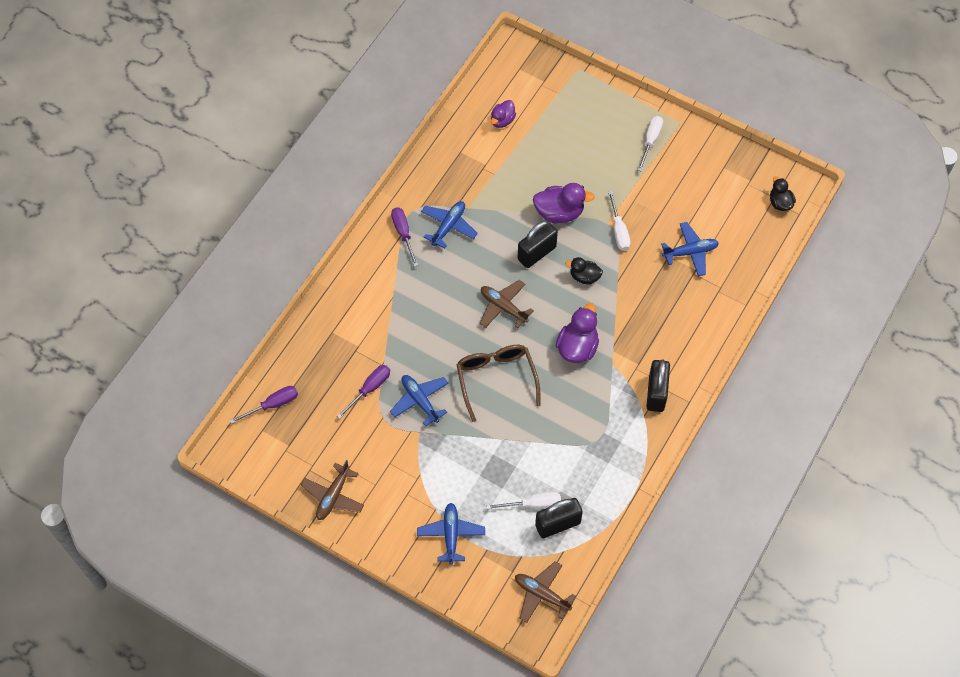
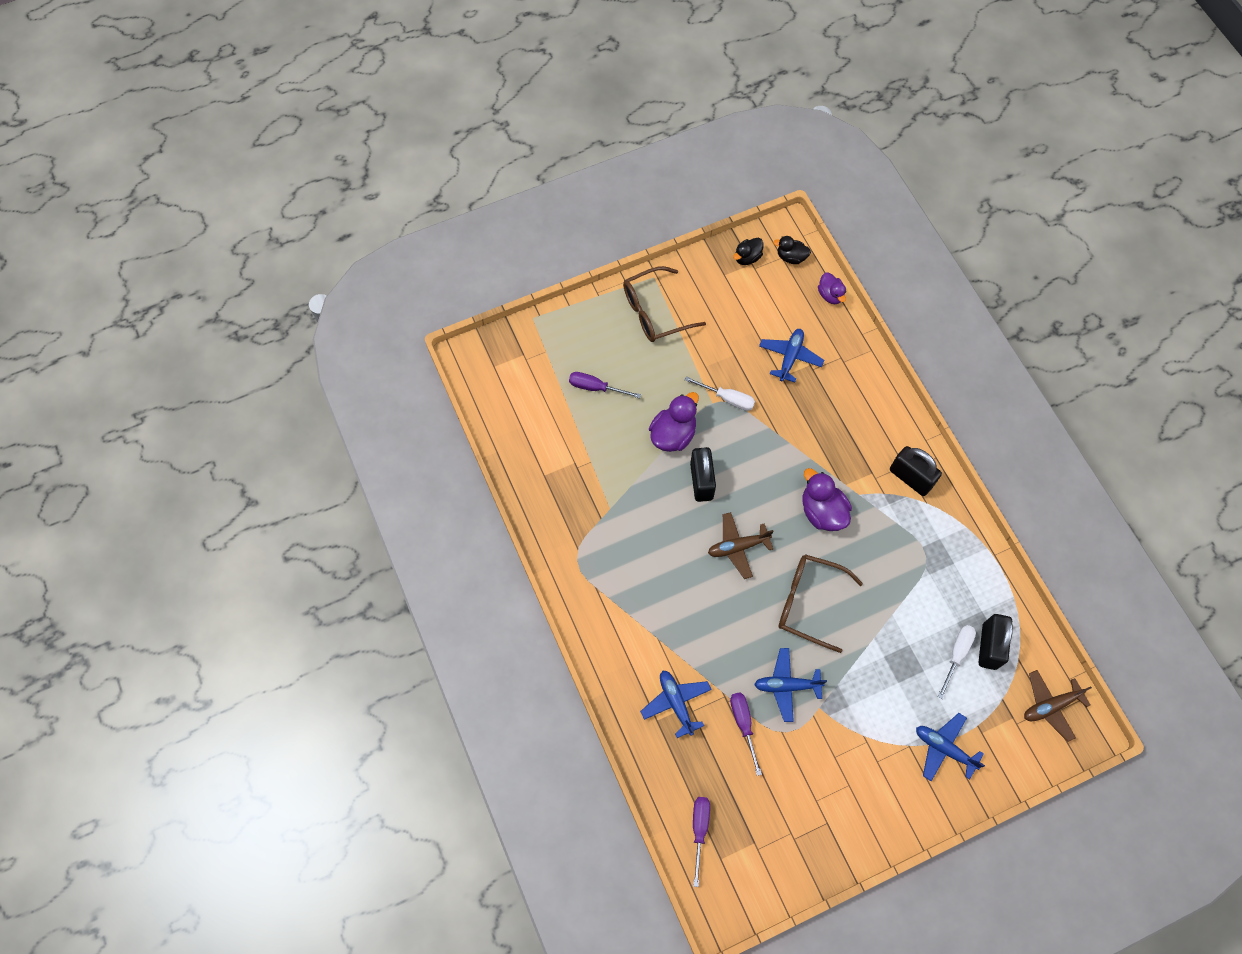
camera: 55 degrees left, 5 degrees up
brown plane [301,460,364,520] -> none
purple screwdriver [391,208,418,267] -> purple screwdriver moved to [569,372,641,398]
blue plane [421,201,478,249] -> blue plane moved to [640,670,712,738]
purple duck [491,100,516,128] -> purple duck moved to [818,273,846,304]
black duck [565,257,603,285] -> black duck moved to [733,238,763,265]
white screwdriver [637,116,663,171] -> brown glasses [623,266,706,342]

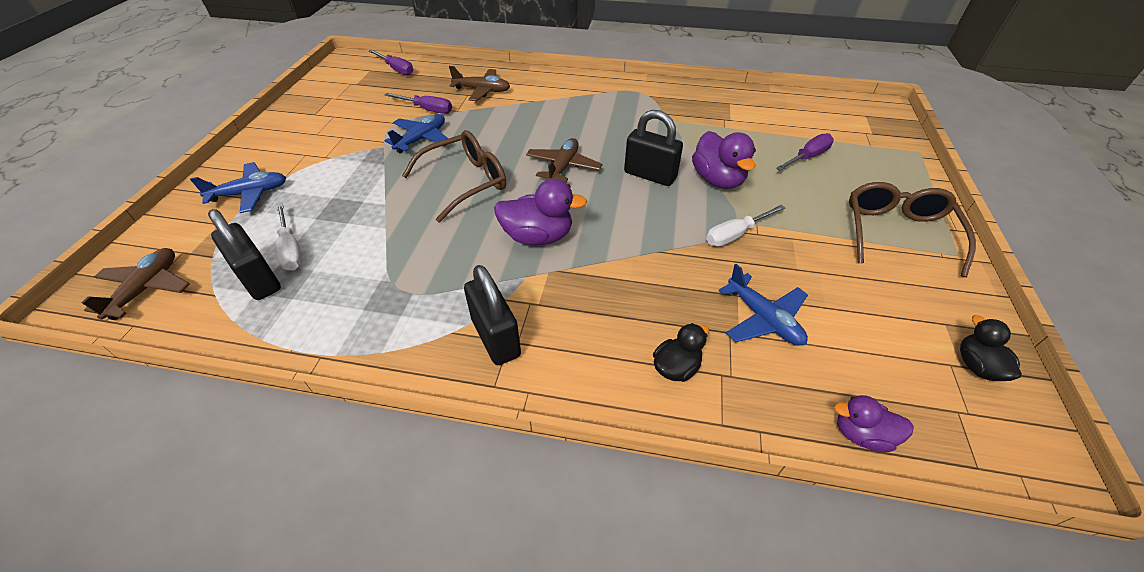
camera: 125 degrees right, 20 degrees down
blue plane [640,670,712,738] -> brown plane [449,66,510,101]
black duck [773,236,811,264] -> black duck moved to [653,323,709,382]
black padlock [890,446,942,496] -> black padlock turned 75 degrees clockwise [464,265,521,365]

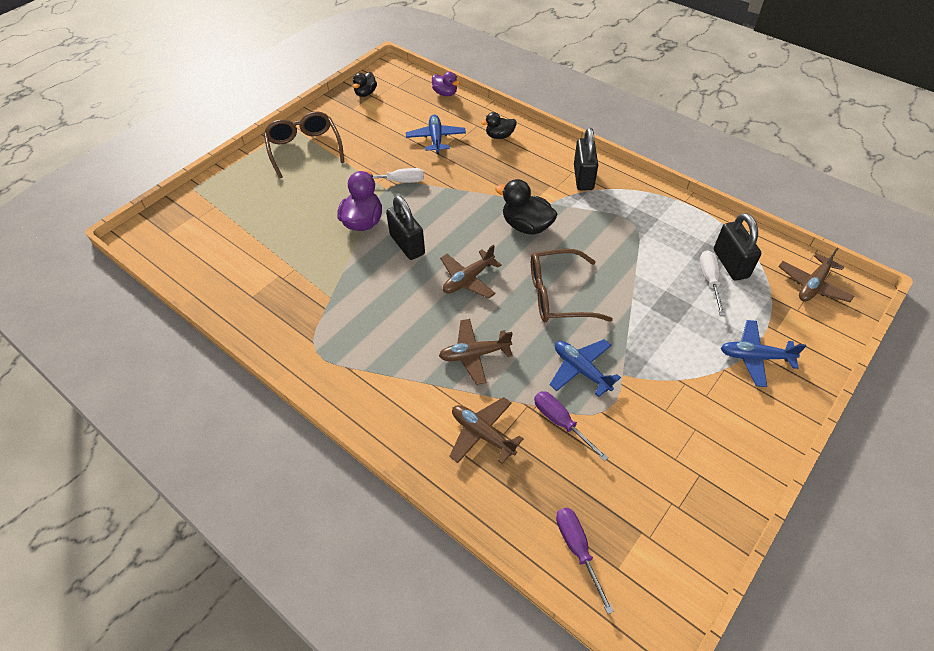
camera: 150 degrees left, 5 degrees up
blue plane [385,114,448,154] -> blue plane turned 75 degrees clockwise [549,339,621,397]
purple duck [494,179,587,245] -> black duck [495,179,557,235]
purple screwdriver [776,133,834,171] -> none
brown glasses [849,182,976,277] -> brown glasses turned 120 degrees clockwise [264,111,345,179]
none -> brown plane [439,319,513,385]

